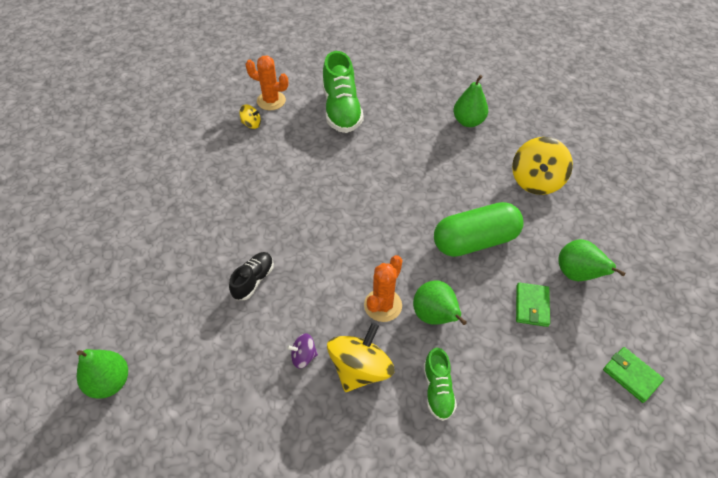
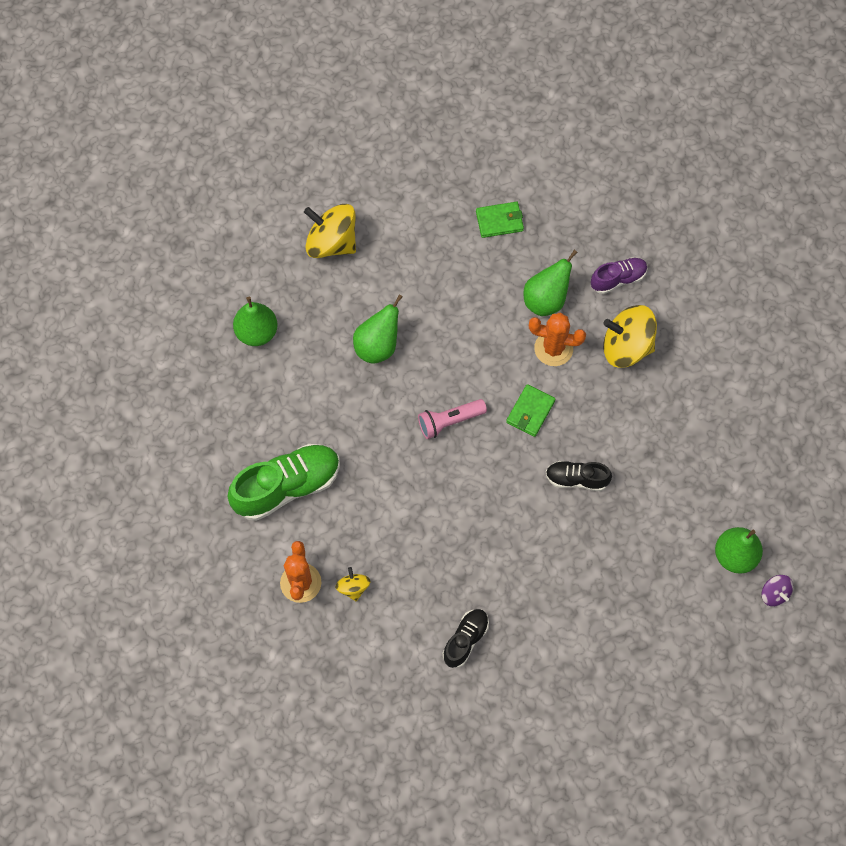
camera: 110 degrees left, 15 degrees up
purple spinning top [287,333,318,369] -> purple spinning top moved to [761,575,793,606]
green shoe [424,348,457,421] -> purple shoe [591,257,648,294]
green capsule [434,202,524,257] -> none
yellow spinning top [512,137,573,195] -> yellow spinning top turned 150 degrees counterclockwise [304,204,356,258]
green pear [558,239,626,281] -> green pear moved to [353,294,403,364]
green wallet [603,347,664,403] -> green wallet moved to [506,384,555,437]
none -> pink flashlight [418,399,487,439]
none -> black shoe [443,609,489,668]

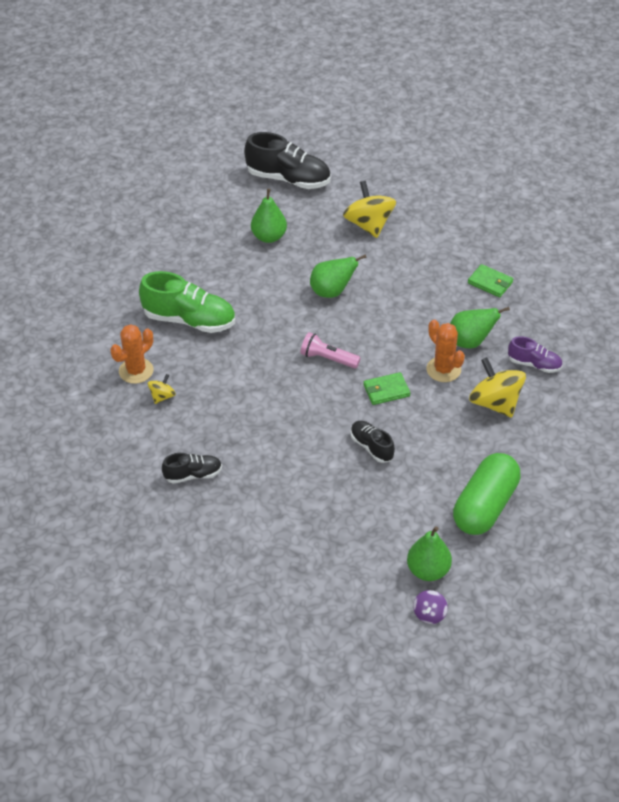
camera: 45 degrees right, 20 degrees down
none -> black shoe [244,132,330,189]
none -> green capsule [453,453,521,535]

